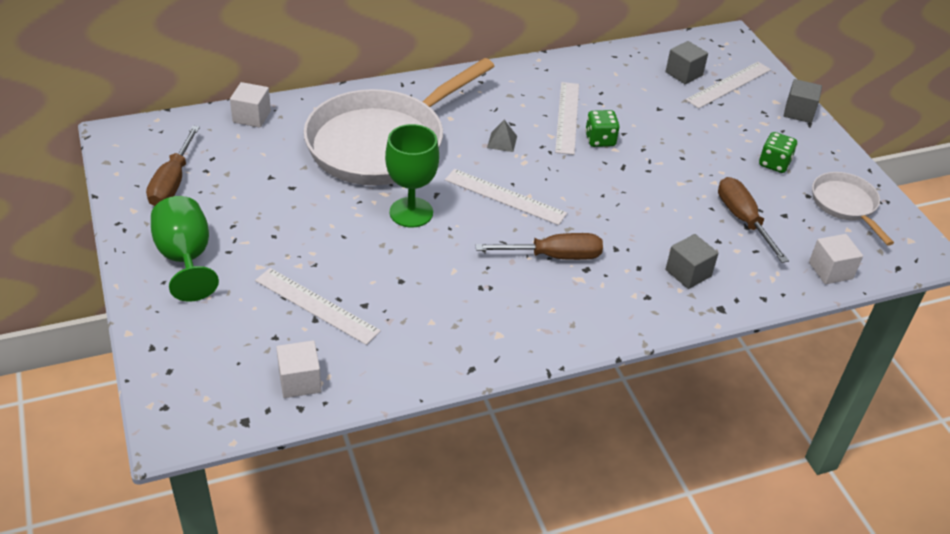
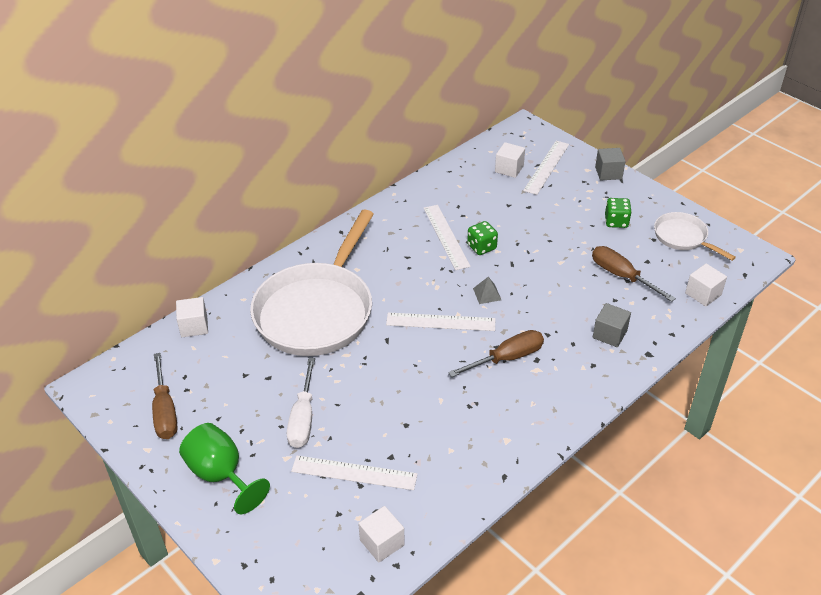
camera: 20 degrees left, 0 degrees up
green goblet [385,124,439,228] -> none
grey pyramid [487,120,517,152] -> grey pyramid moved to [473,277,501,304]
grey cube [665,41,708,84] -> white cube [495,142,525,178]
none -> white screwdriver [287,358,315,448]

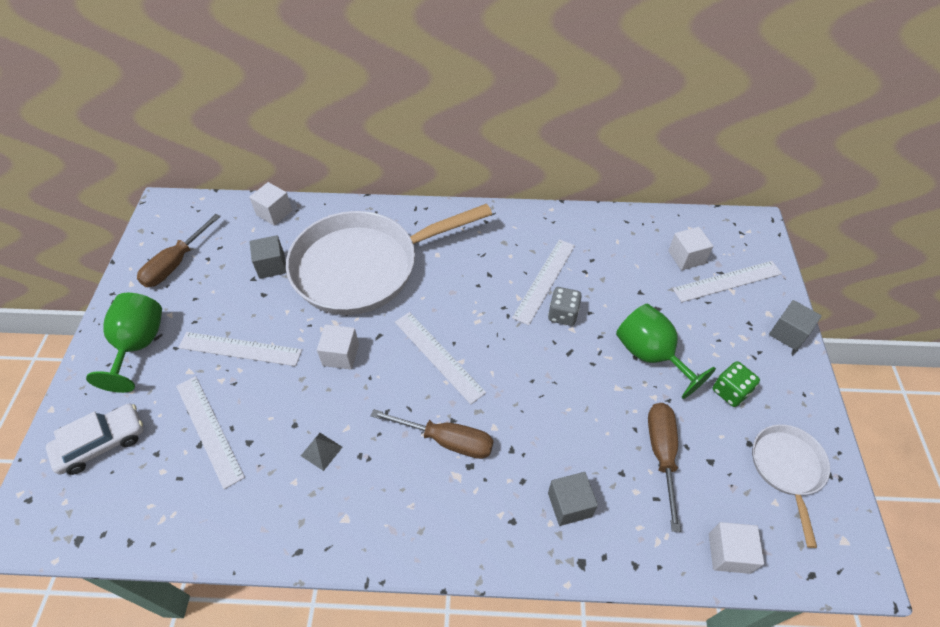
camera: 45 degrees right, 10 degrees up
white screwdriver [287,358,315,448] -> white ruler [178,332,302,366]
white cube [358,506,405,562] -> white cube moved to [317,324,359,369]
green dice [467,221,498,255] -> grey dice [548,287,582,326]
grey pyramid [473,277,501,304] -> grey pyramid moved to [301,433,342,471]
none -> white car [46,404,144,475]
none -> grey cube [250,235,286,279]
none -> green goblet [616,303,716,399]

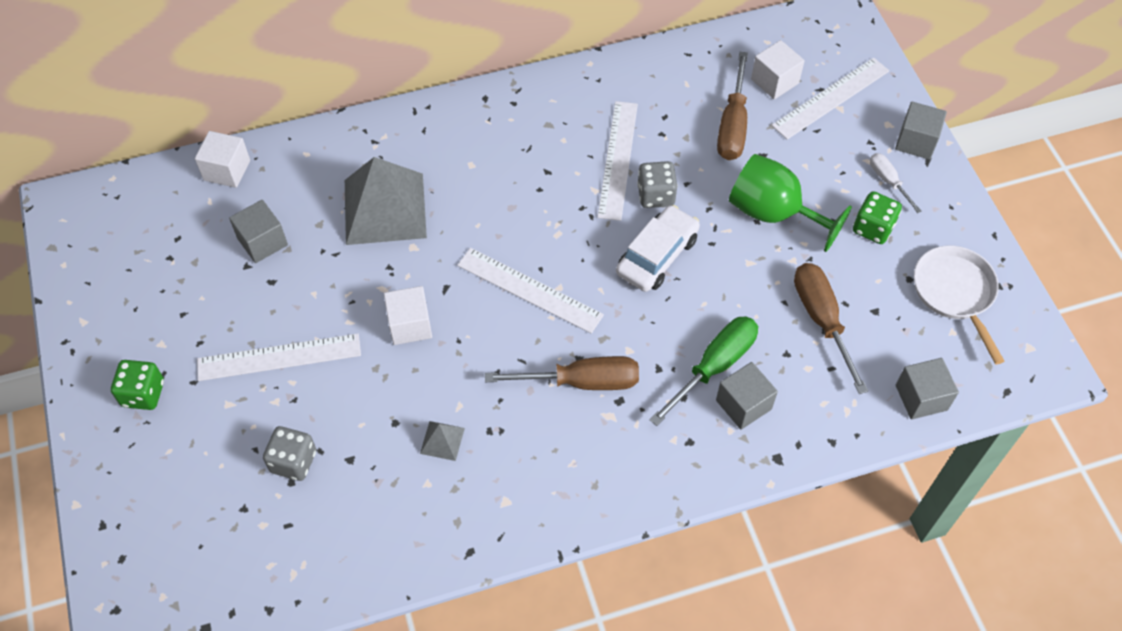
camera: 20 degrees left, 5 degrees up
white car [46,404,144,475] -> white car moved to [616,205,700,292]
green goblet [86,293,162,393] -> green dice [111,360,164,410]
brown screwdriver [137,214,221,287] -> brown screwdriver moved to [717,52,748,160]
white ruler [176,376,245,489] -> grey dice [263,426,316,481]
white pan [286,204,492,315] -> grey pyramid [345,157,427,245]
white cube [709,522,764,574] -> grey cube [896,358,959,419]
none -> green screwdriver [649,316,758,426]
none -> white screwdriver [870,153,922,213]

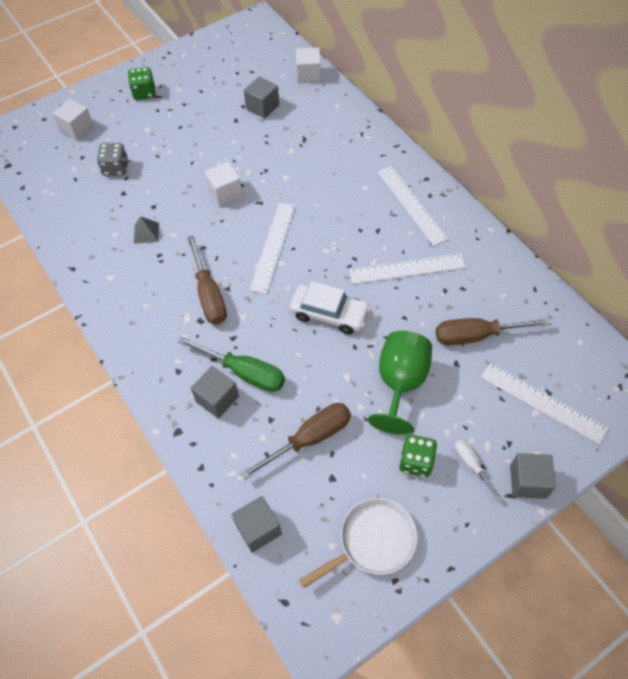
camera: 75 degrees right, 0 degrees up
white ruler [197,333,361,381] -> white ruler moved to [377,166,449,246]
grey pyramid [345,157,427,245] -> none
grey dice [637,161,678,208] -> none
white cube [751,40,805,99] -> white cube moved to [52,99,94,141]
white screwdriver [870,153,922,213] -> white screwdriver turned 75 degrees counterclockwise [454,439,503,502]

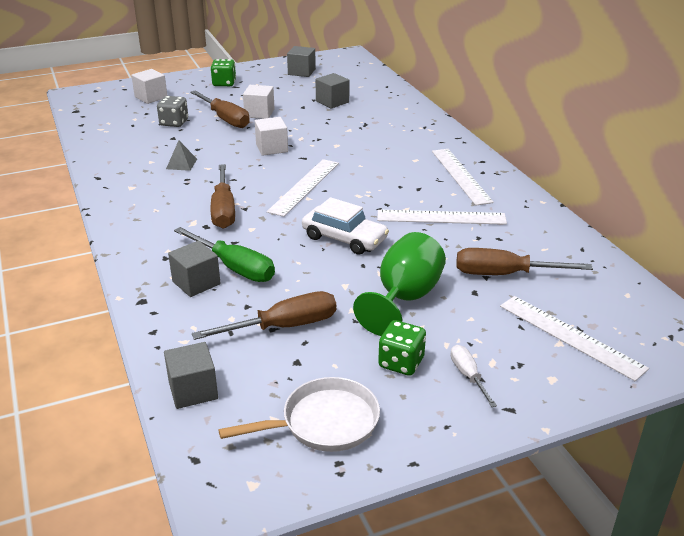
camera: 10 degrees right, 25 degrees down
white cube [296,47,321,83] -> white cube moved to [243,85,275,119]
grey cube [510,453,556,499] -> grey cube moved to [287,46,316,77]
none -> brown screwdriver [190,90,250,128]

